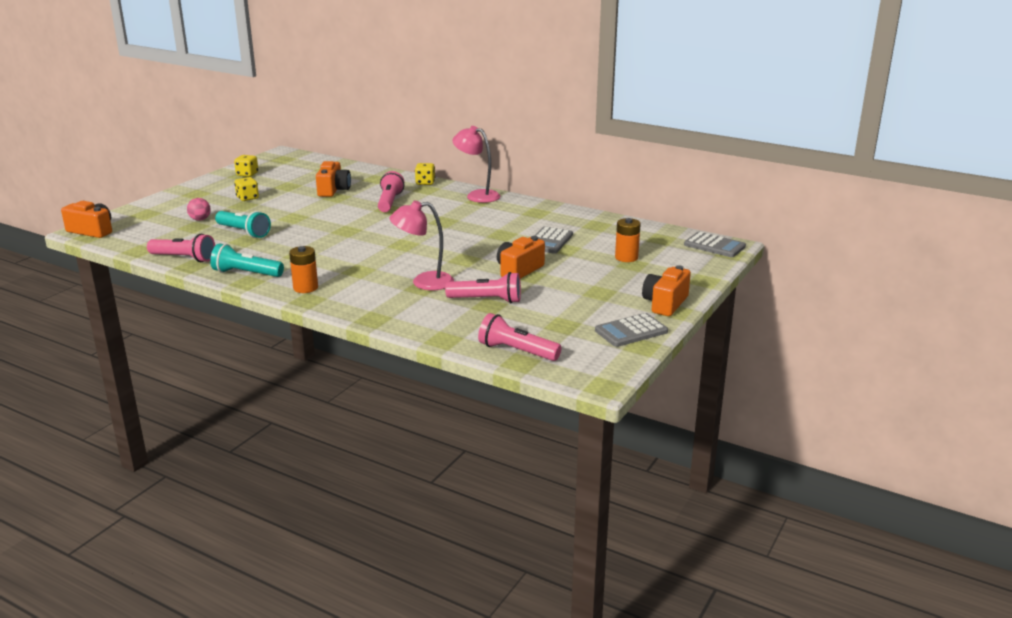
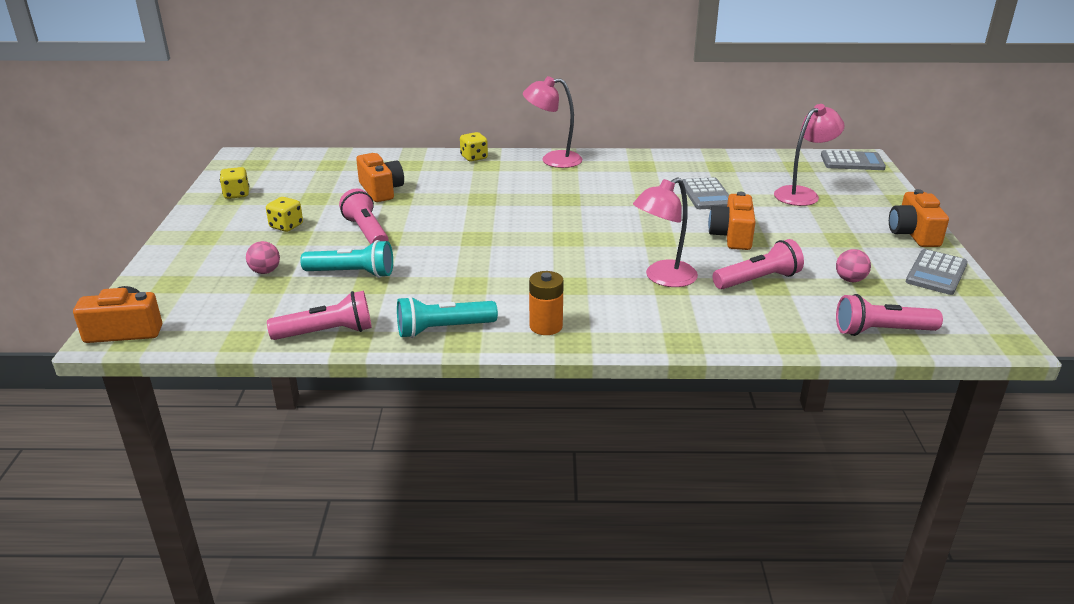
camera: 30 degrees left, 5 degrees up
pink flashlight [378,171,404,212] -> pink flashlight moved to [339,189,388,244]
orange battery [615,218,641,262] -> pink lamp [774,104,845,206]
none -> pink ball [836,249,871,282]

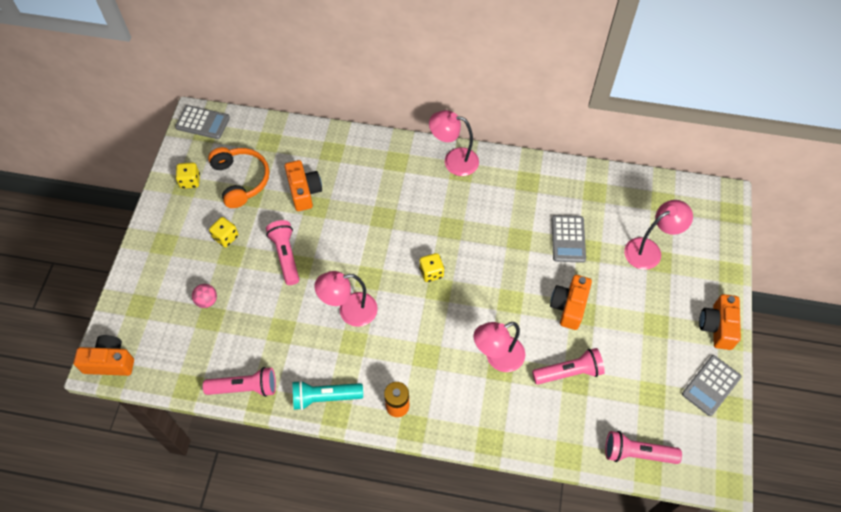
camera: 10 degrees right, 30 degrees up
turquoise flashlight [300,240,393,278] -> none
yellow dice [460,132,488,161] -> yellow dice moved to [419,253,444,282]
grey calculator [821,150,886,170] -> grey calculator moved to [175,105,230,139]
pink ball [836,249,871,282] -> none
none -> orange headphones [208,147,269,208]
none -> pink lamp [314,271,378,327]

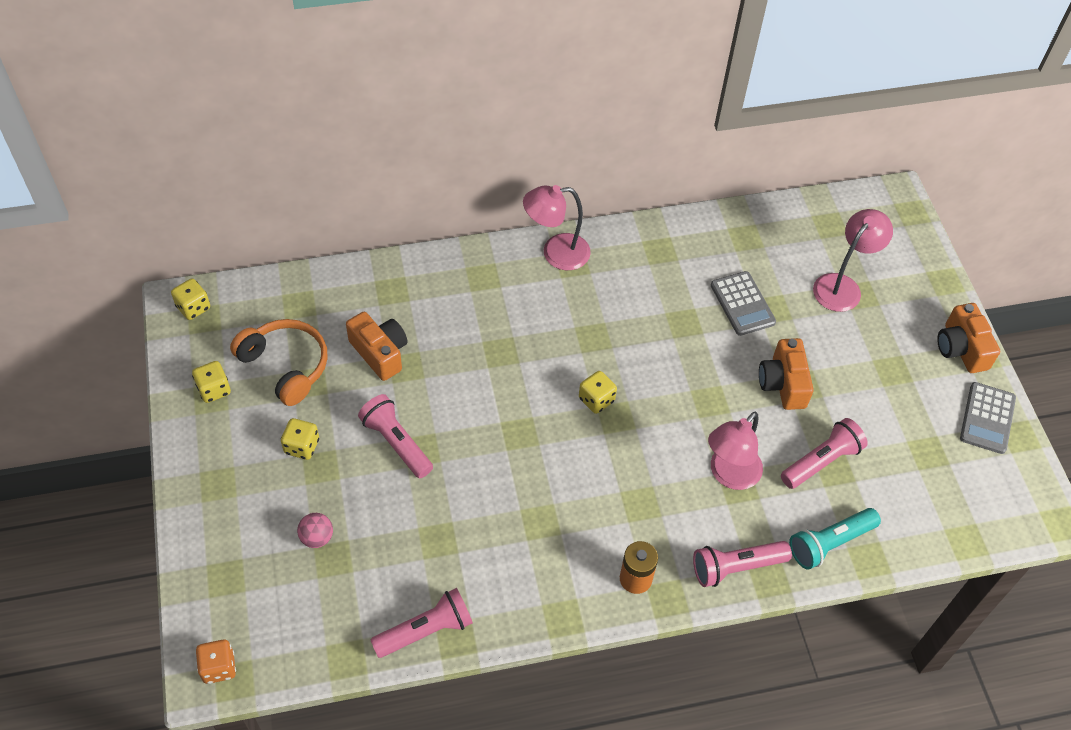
camera: 25 degrees left, 5 degrees down
orange camera [74,335,134,376] -> orange dice [196,639,236,684]
grey calculator [175,105,230,139] -> yellow dice [171,278,210,320]
turquoise flashlight [293,380,363,410] -> turquoise flashlight moved to [789,508,881,570]
pink lamp [314,271,378,327] -> none
pink flashlight [605,431,682,464] -> pink flashlight moved to [693,541,792,587]

